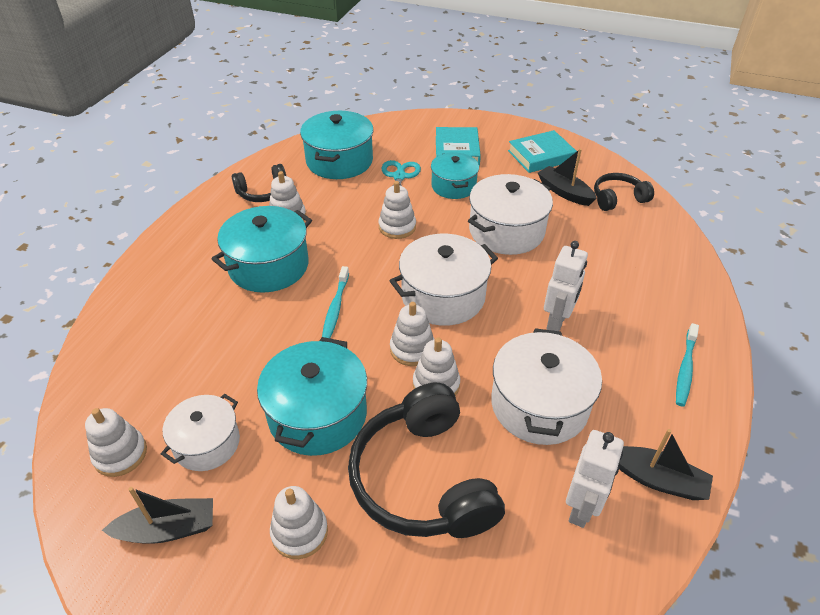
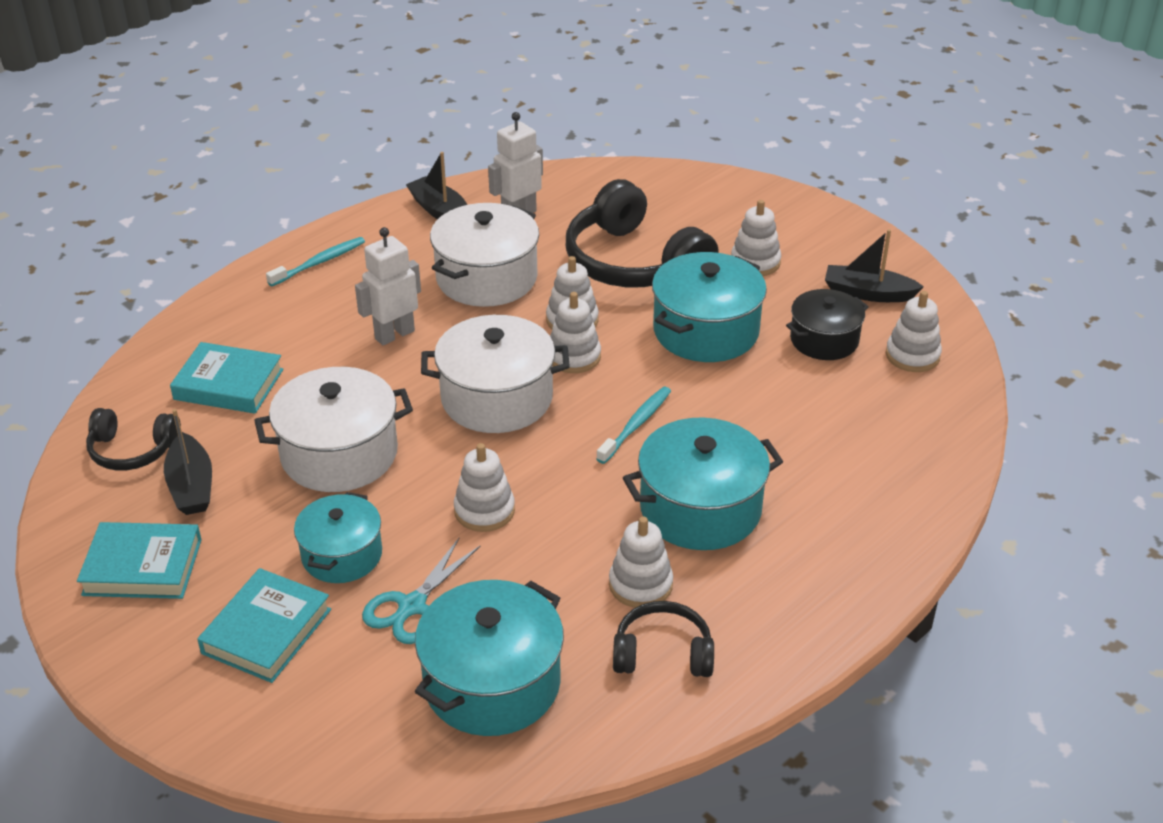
camera: 155 degrees left, 5 degrees down
white pot [161,394,240,471] -> black pot [786,289,869,360]
black headphones [348,383,505,538] -> black headphones turned 135 degrees clockwise [566,179,719,287]
none -> turquoise book [170,342,283,414]

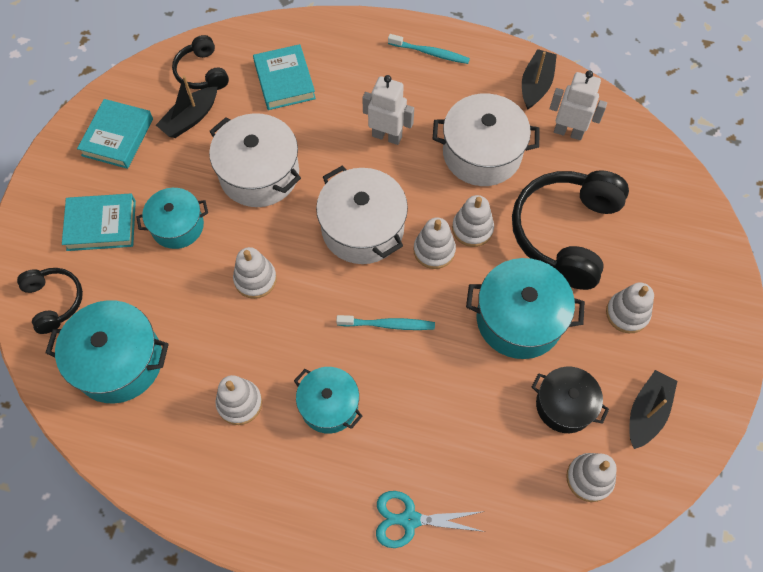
camera: 60 degrees right, 25 degrees up
turquoise book [77,522,202,599] -> turquoise book turned 45 degrees clockwise [77,99,153,169]
turquoise scissors [362,538,480,644] -> turquoise scissors moved to [376,491,485,548]
black headphones [613,601,714,677] -> black headphones moved to [17,268,83,334]
turquoise pot [623,417,783,550] -> turquoise pot [294,367,363,434], size x0.64
black boat [825,229,924,302] -> black boat turned 45 degrees clockwise [629,370,678,449]

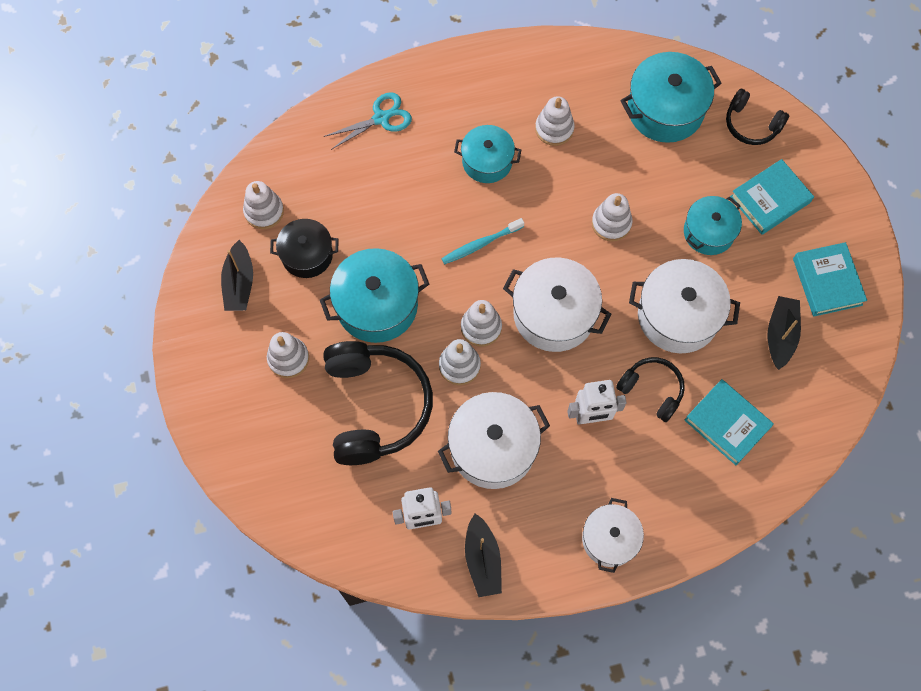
camera: 150 degrees right, 5 degrees up
black headphones [172,35,229,90] -> black headphones moved to [616,357,685,422]
turquoise toothbrush [388,34,470,64] -> white pot [582,498,644,573]

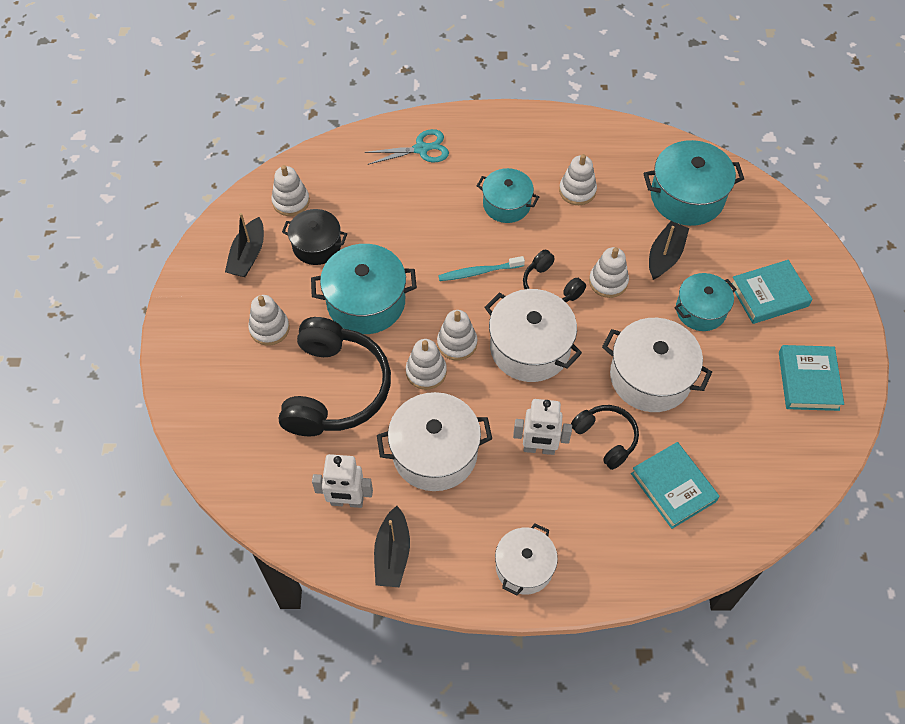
camera: 15 degrees right, 10 degrees down
black headphones [726,89,789,145] -> black headphones moved to [523,249,586,302]
black boat [768,296,801,370] -> black boat moved to [649,221,689,280]

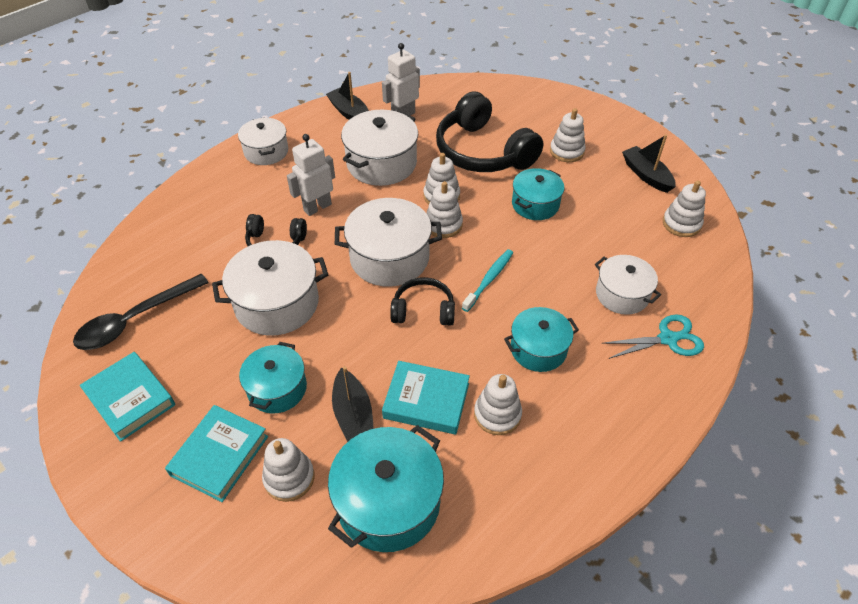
camera: 135 degrees right, 10 degrees down
black pot [282,209,347,265] -> none
turquoise pot [311,244,417,334] -> turquoise pot [512,168,565,220], size x0.64
turquoise scissors [365,129,449,165] -> turquoise scissors turned 135 degrees counterclockwise [601,314,704,359]
white stacking toy [589,247,629,298] -> white stacking toy moved to [262,438,314,502]
turquoise book [631,442,720,529] -> turquoise book moved to [382,361,470,434]
none -> black spoon [73,274,209,350]
none -> white pot [595,255,661,315]

